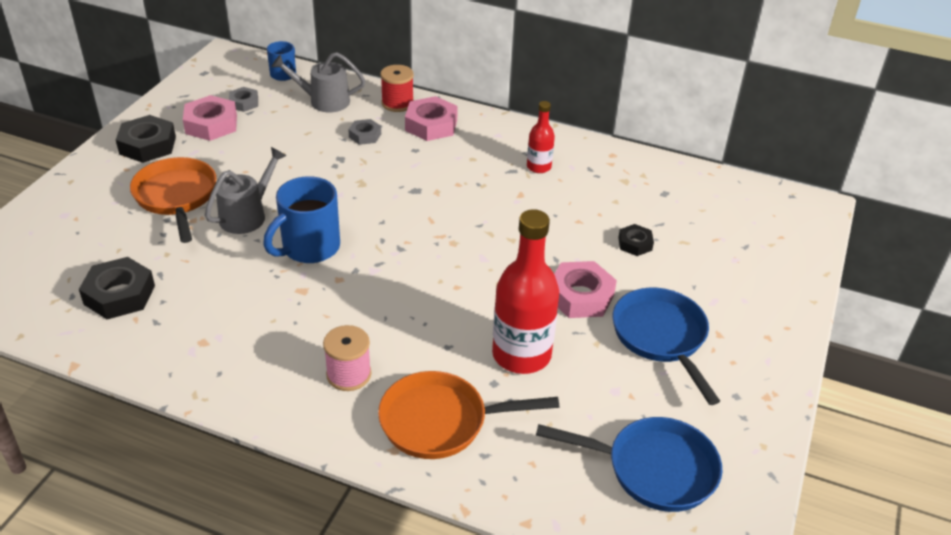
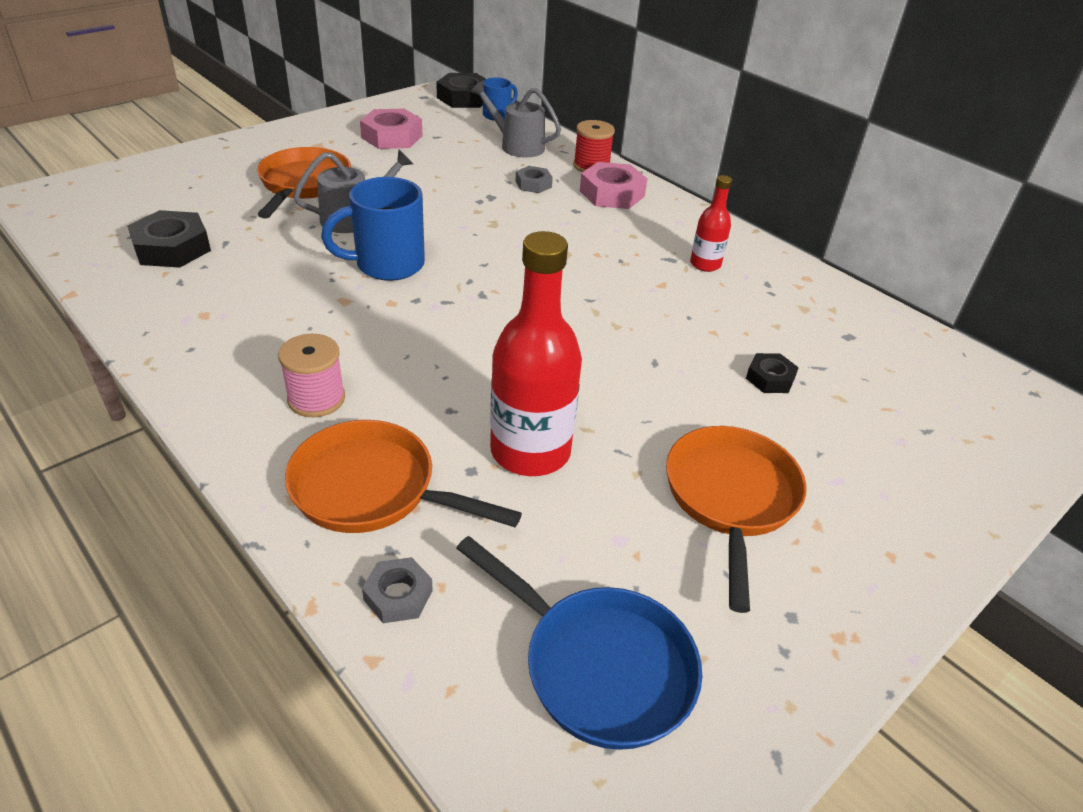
camera: 25 degrees right, 0 degrees up
black nut [116,115,176,163] -> black nut moved to [436,73,486,108]
grey nut [229,87,258,112] -> grey nut moved to [362,557,433,623]
pink nut [554,261,617,318] -> none
blue pan [612,288,720,405] -> orange pan [666,426,807,613]

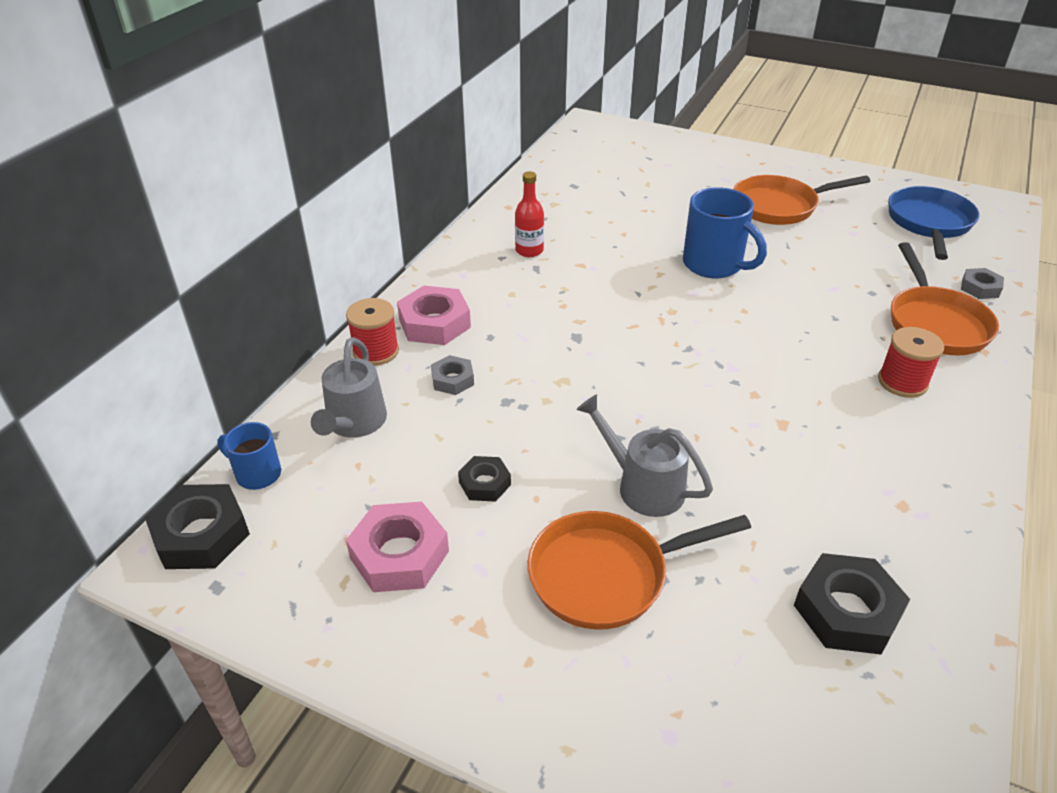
camera: 110 degrees left, 0 degrees up
pink spool [278,334,345,417] -> red spool [878,327,944,398]
blue mug [321,177,425,281] -> blue mug moved to [683,187,767,278]
red bottle [490,231,582,476] -> none
black nut [746,353,799,393] -> black nut moved to [458,456,511,502]

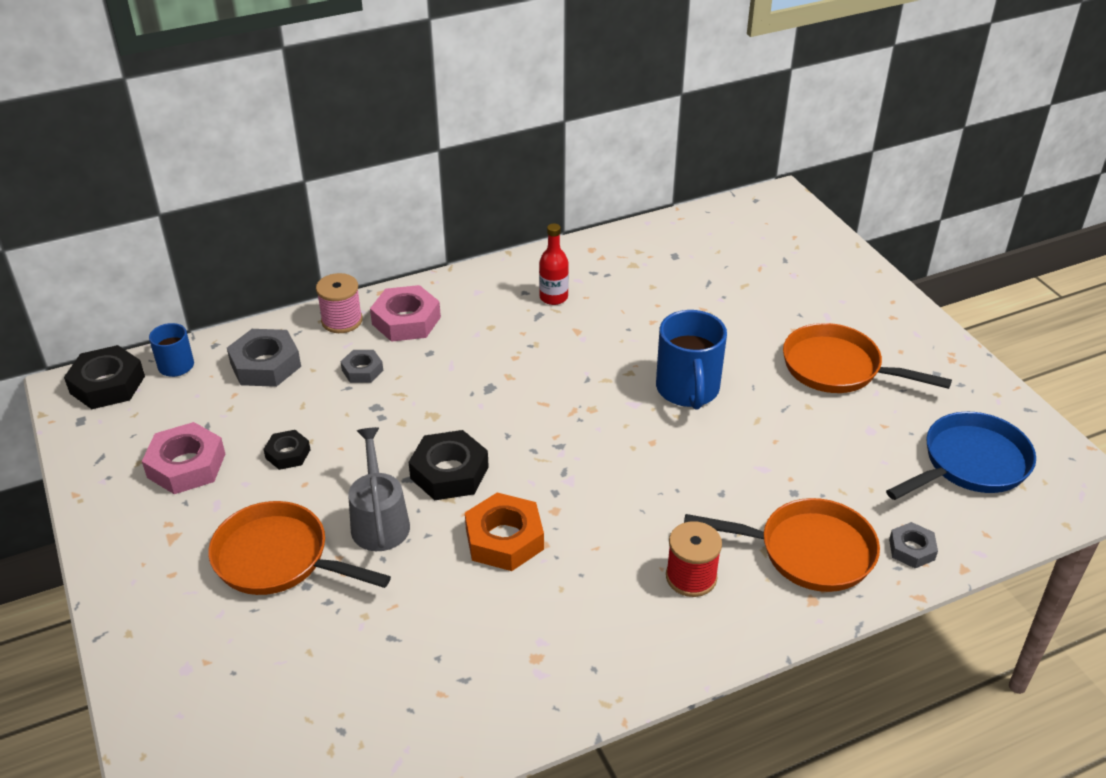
camera: 40 degrees right, 0 degrees up
grey watering can [311,337,387,437] -> grey nut [227,329,301,387]
red spool [346,298,399,366] -> pink spool [316,273,363,333]
black nut [794,553,910,655] -> black nut moved to [408,430,489,500]
orange pan [891,242,999,355] -> orange pan turned 120 degrees counterclockwise [684,498,880,592]
none -> orange nut [465,492,544,571]

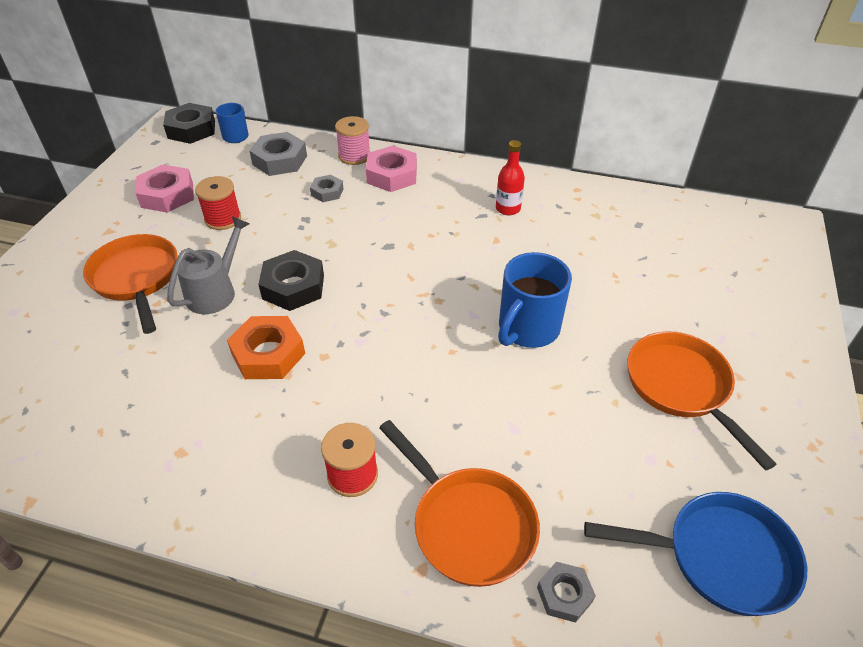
camera: 40 degrees right, 5 degrees up
black nut [264,430,310,470] -> red spool [195,176,241,230]

